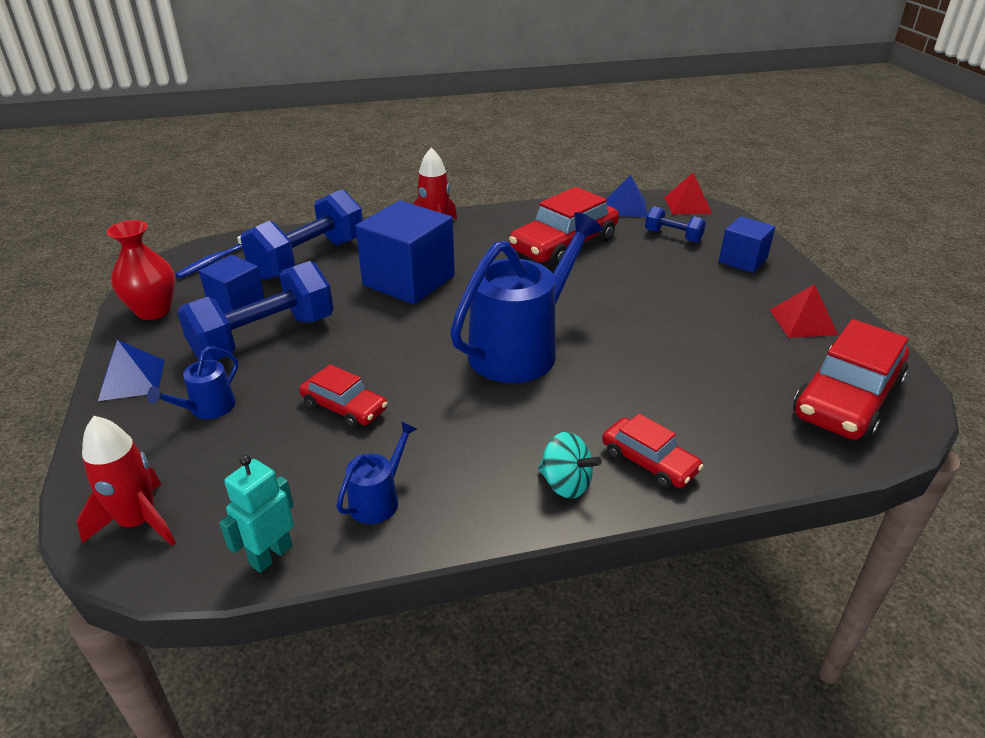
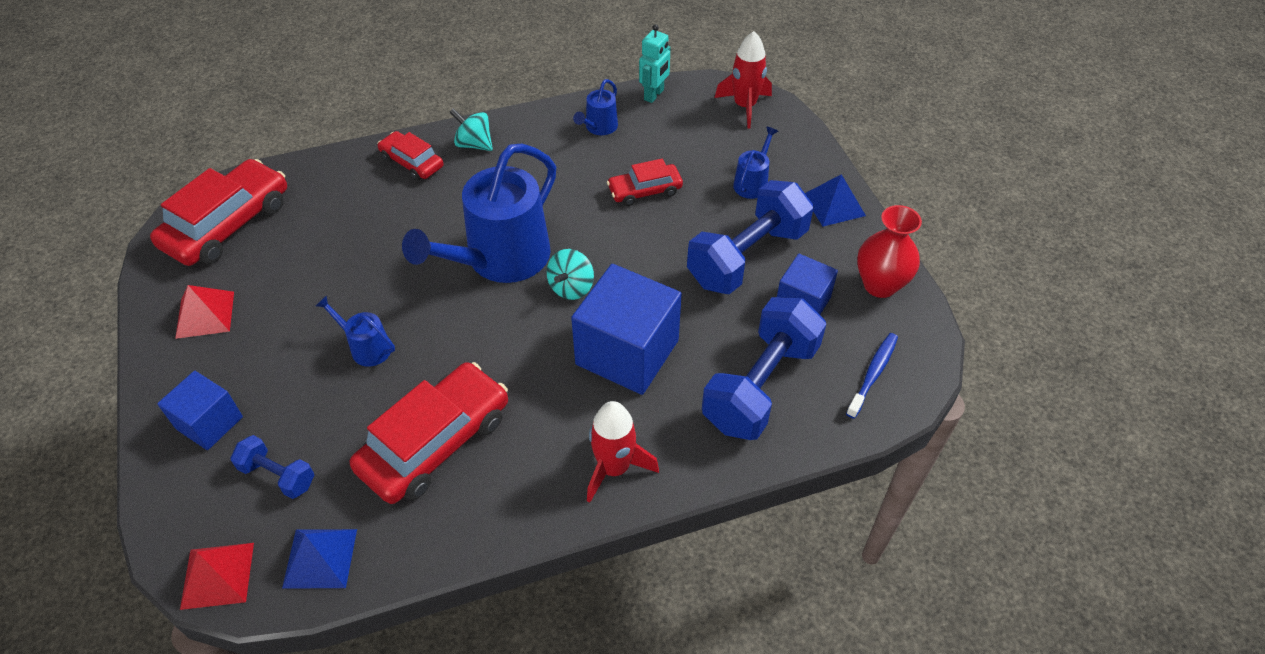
camera: 175 degrees right, 15 degrees up
red car [299,364,388,428] -> red car turned 45 degrees counterclockwise [607,159,683,206]
none -> blue watering can [316,296,395,367]
none -> turquoise spinning top [547,249,594,300]

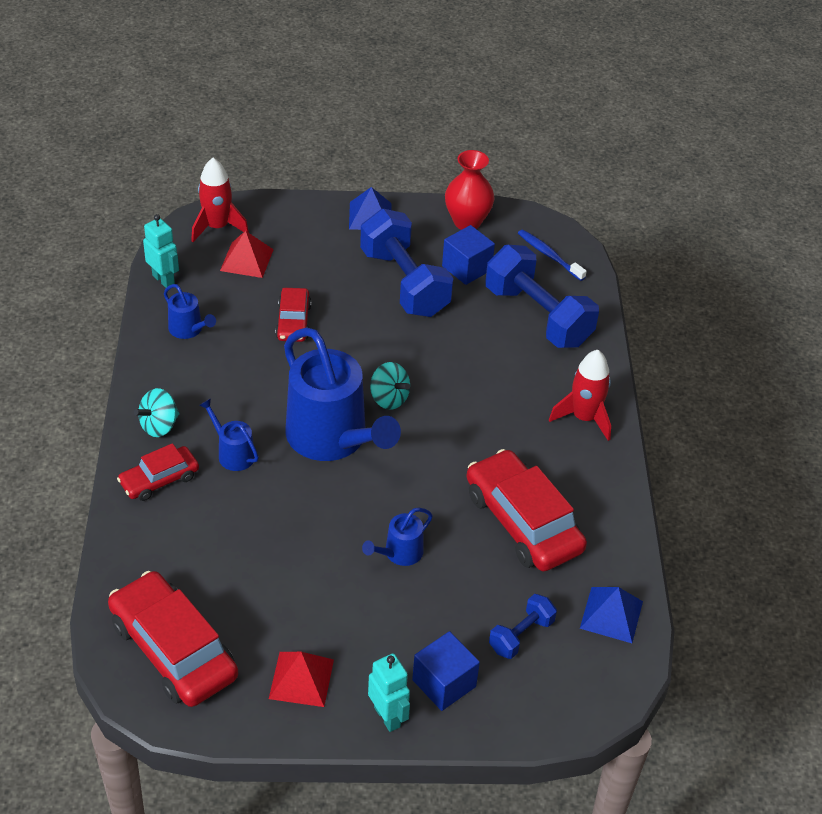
camera: 75 degrees left, 5 degrees down
red pyramid [180,543,254,610] -> red pyramid moved to [220,231,274,278]
blue cube [571,264,682,395] -> none
blue watering can [733,127,778,199] -> blue watering can moved to [199,398,259,471]
none -> turquoise robot [368,653,410,732]

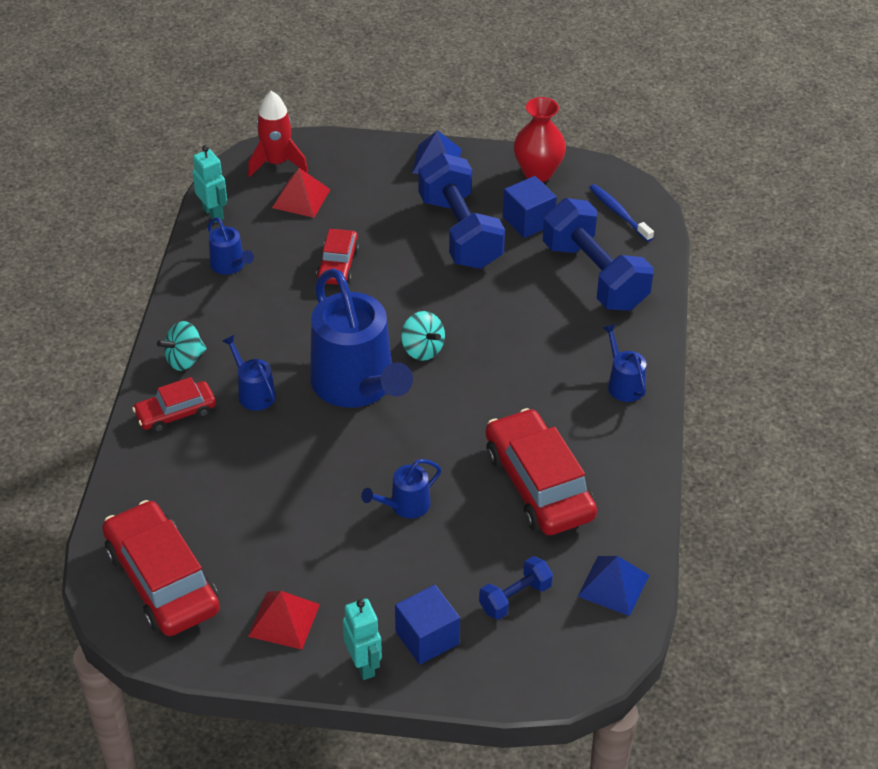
camera: 10 degrees right, 0 degrees up
red rocket [549,350,611,441] -> blue watering can [603,324,646,402]

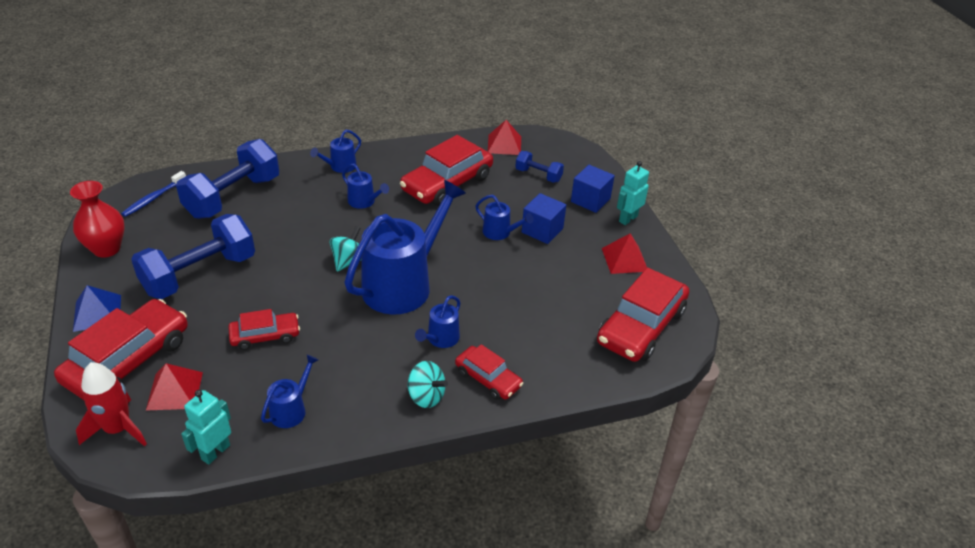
camera: 115 degrees left, 5 degrees down
blue cube [503,176,557,238] -> blue cube moved to [522,193,566,244]
blue pyramid [578,556,649,616] -> red pyramid [488,120,521,155]
none -> red car [54,299,188,400]
none -> blue watering can [342,164,389,209]

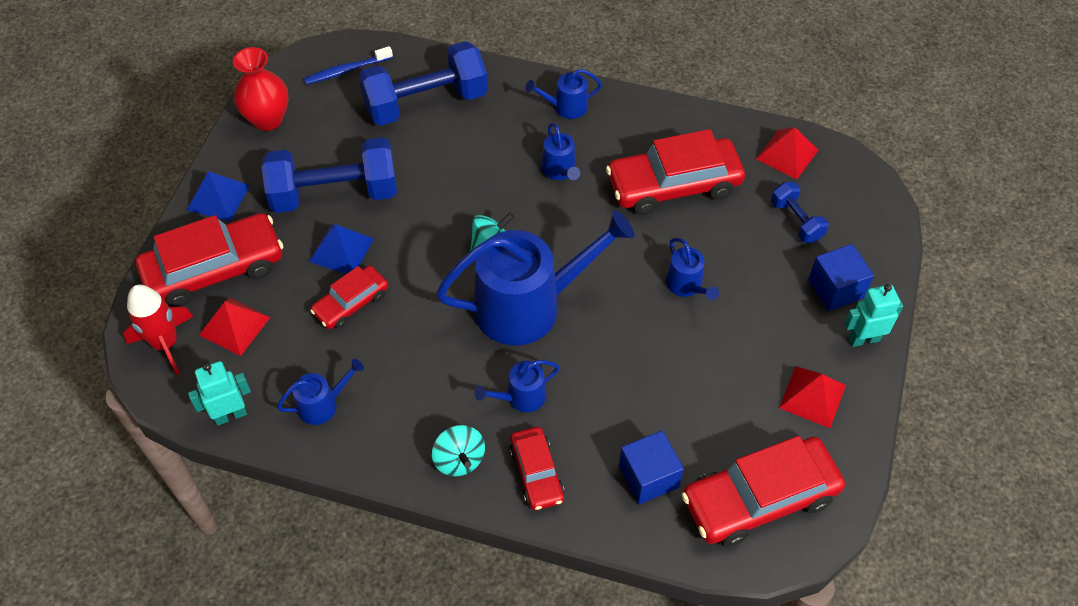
camera: 35 degrees right, 15 degrees up
red car [228,309,300,350] -> red car turned 120 degrees clockwise [310,266,388,329]
blue cube [522,193,566,244] -> blue cube moved to [619,431,684,504]
none -> blue pyramid [309,224,374,274]

